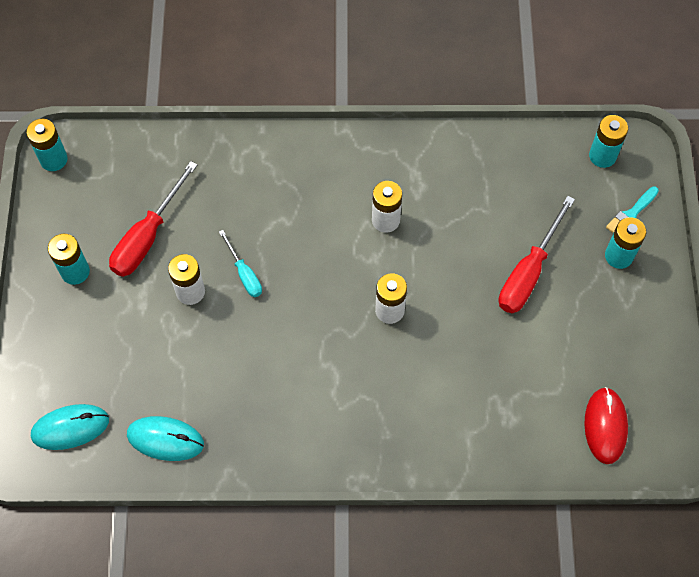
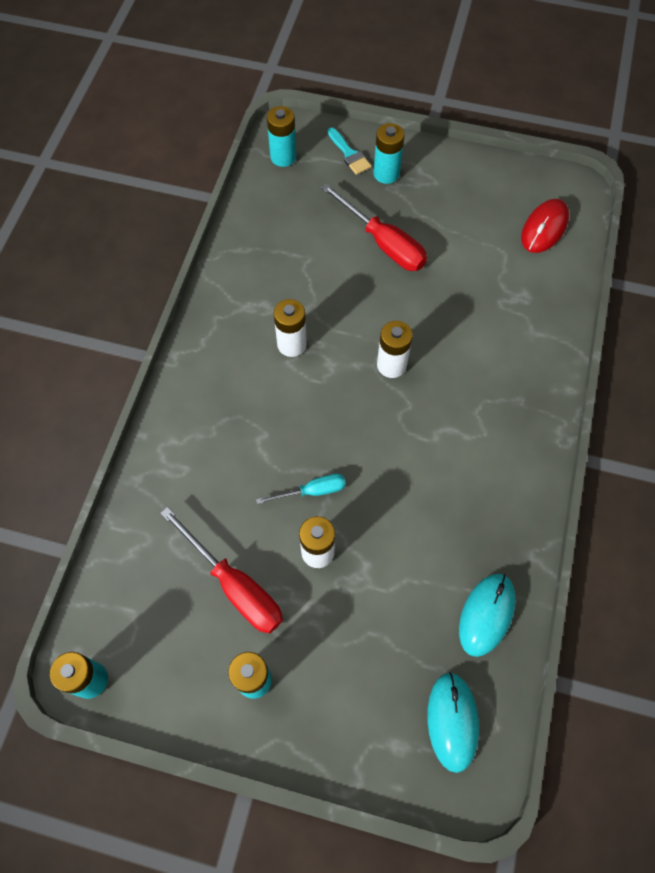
camera: 75 degrees left, 0 degrees up
red mouse [584,387,628,464] -> red mouse turned 75 degrees counterclockwise [521,199,569,253]

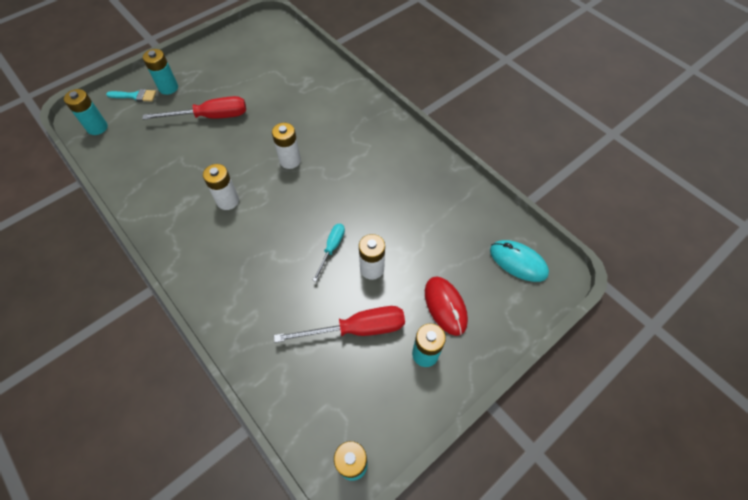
camera: 55 degrees left, 5 degrees down
turquoise mouse [459,574,515,657] -> none
red mouse [521,199,569,253] -> red mouse moved to [425,277,468,336]

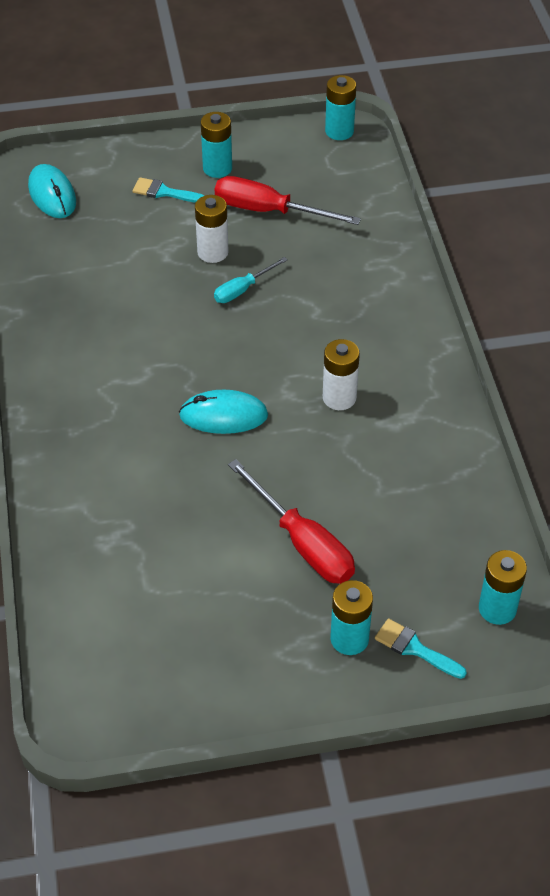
camera: 150 degrees left, 10 degrees down
red screwdriver [142,96,246,120] -> red screwdriver turned 150 degrees counterclockwise [228,459,355,584]
white battery [272,123,301,169] -> turquoise mouse [179,390,268,434]
red mouse [425,277,468,336] -> turquoise brush [132,177,205,203]

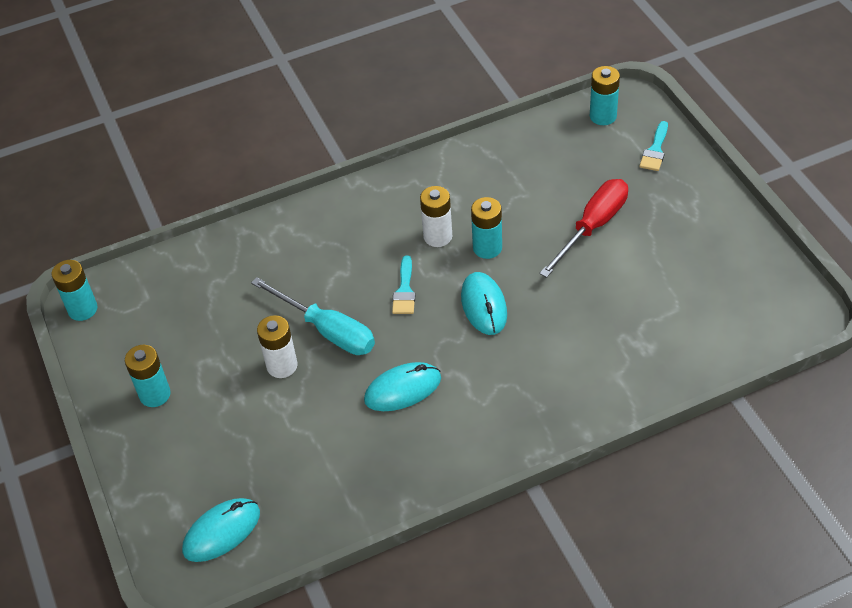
camera: 100 degrees left, 0 degrees up
turquoise brush [132,177,205,203] -> turquoise brush moved to [392,255,415,314]
turquoise screwdriver [214,257,288,303] -> turquoise screwdriver [251,277,375,355], size x1.76
red screwdriver [215,176,361,225] -> none
turquoise battery [330,580,373,655] -> turquoise battery moved to [471,197,502,259]
none -> turquoise mouse [364,362,441,411]

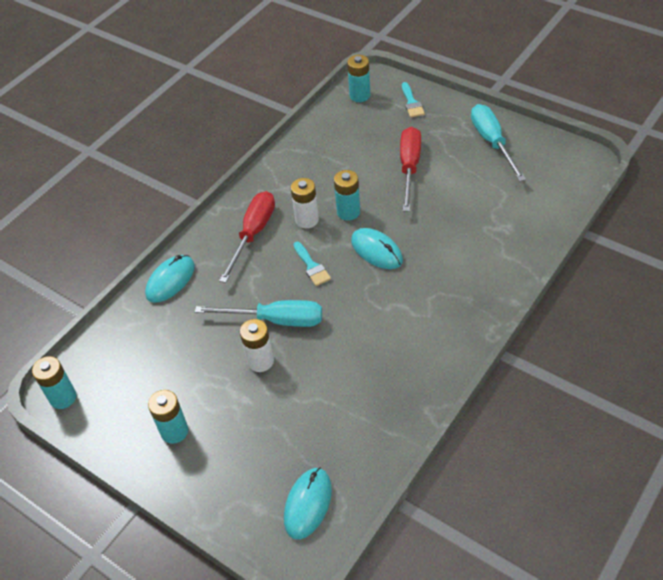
camera: 30 degrees left, 0 degrees up
turquoise mouse [364,362,441,411] -> turquoise mouse moved to [145,255,195,303]
none -> red screwdriver [219,191,275,283]
none -> turquoise screwdriver [471,104,526,181]

